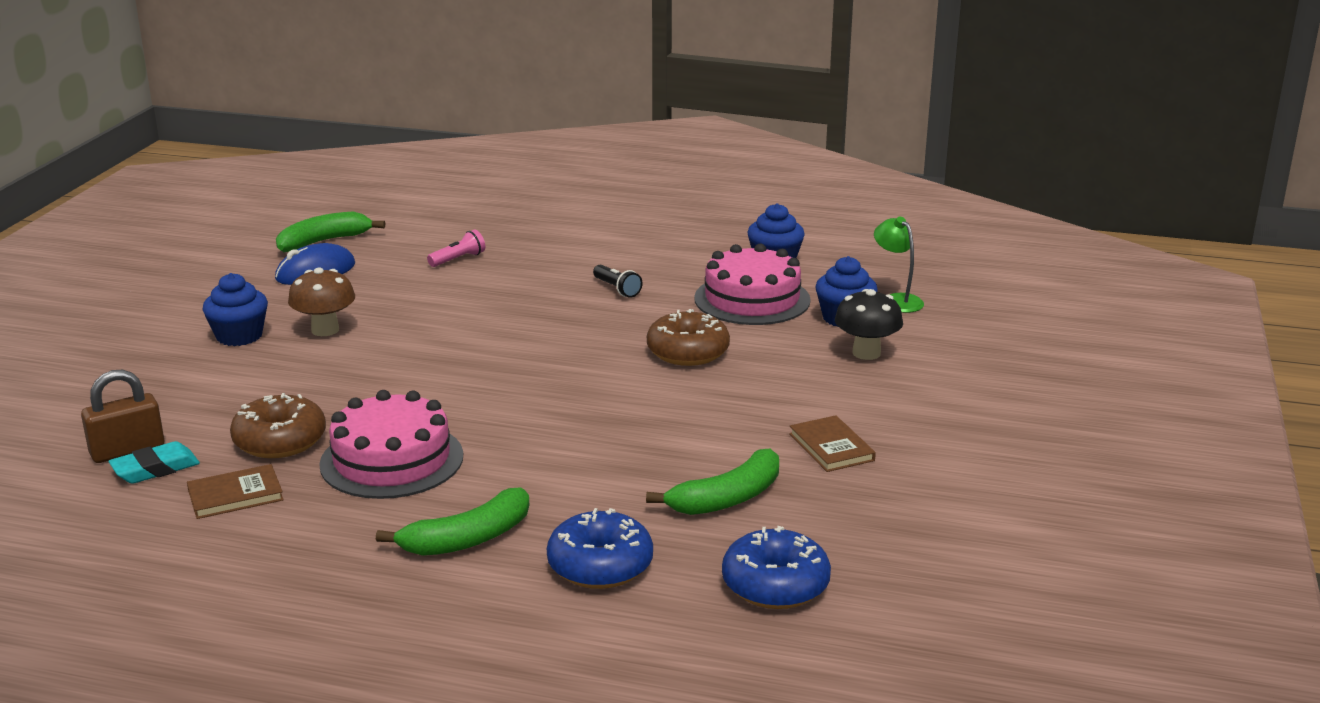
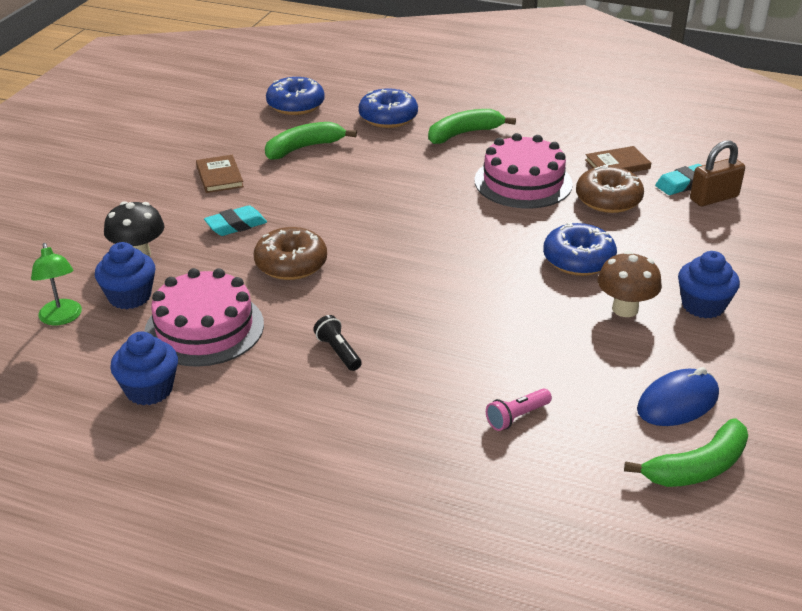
camera: 175 degrees left, 10 degrees up
none -> turquoise eraser [204,205,267,236]
none -> blue donut [543,222,617,276]

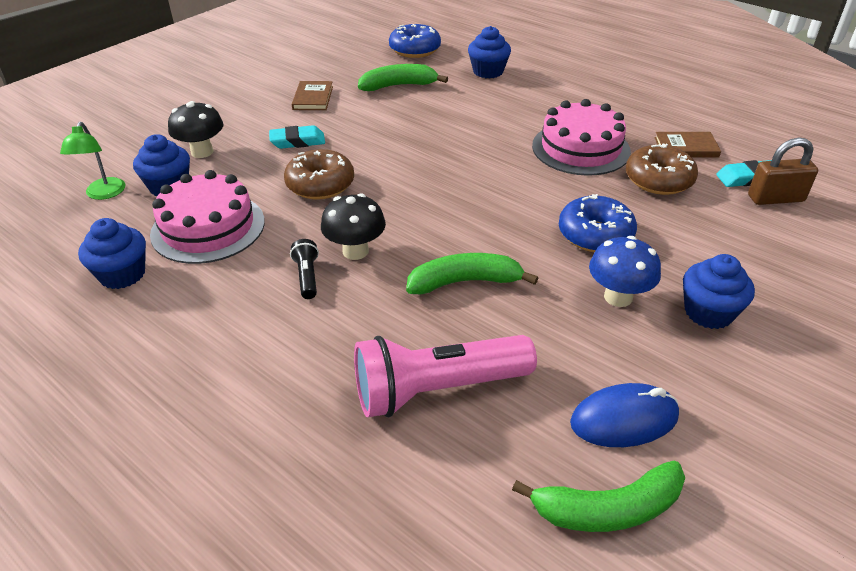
camera: 20 degrees right, 5 degrees up
blue donut [359,88,418,128] -> blue cupcake [468,26,511,78]
green banana [428,109,516,144] -> green banana moved to [406,253,538,294]
pink flashlight [486,388,552,431] -> pink flashlight [354,335,537,418], size x2.28
brown mushroom [597,251,662,317] -> blue mushroom [589,236,661,307]
none -> black mushroom [321,193,386,260]

